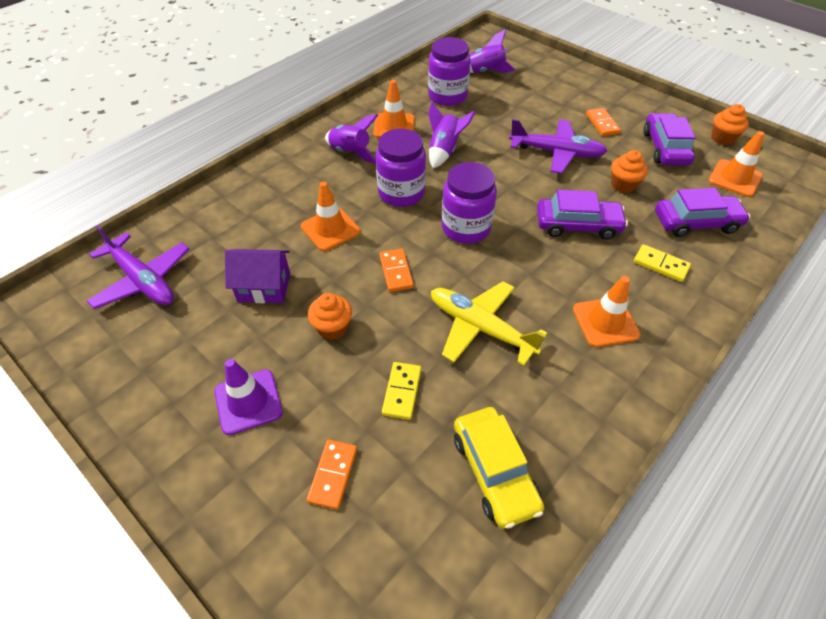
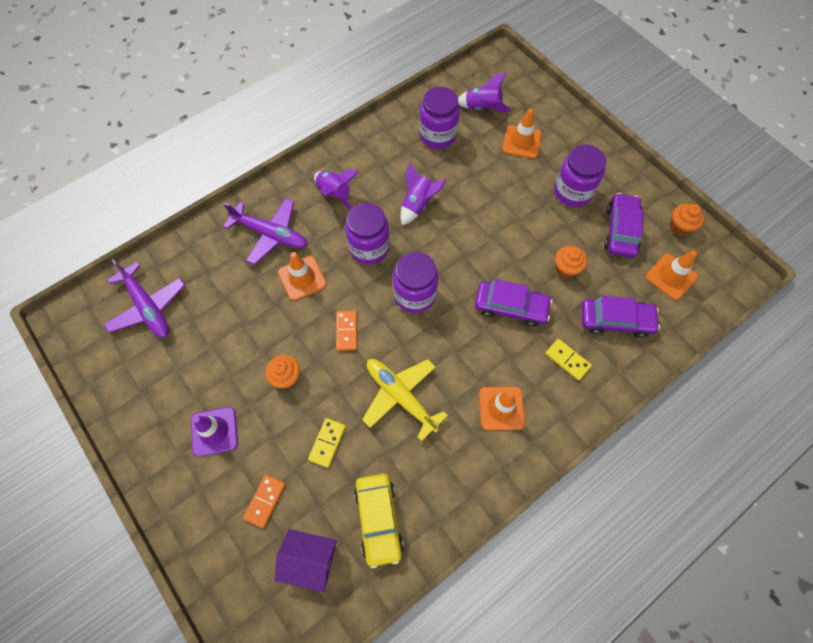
camera: 10 degrees right, 15 degrees up
purple house [225,249,290,303] -> purple house moved to [275,529,337,592]
orange traffic cone [373,80,415,138] -> orange traffic cone moved to [502,108,542,159]
purple plane [509,119,607,174] -> purple plane moved to [223,198,308,265]
orange domino [586,108,621,136] -> purple jar [554,145,606,207]

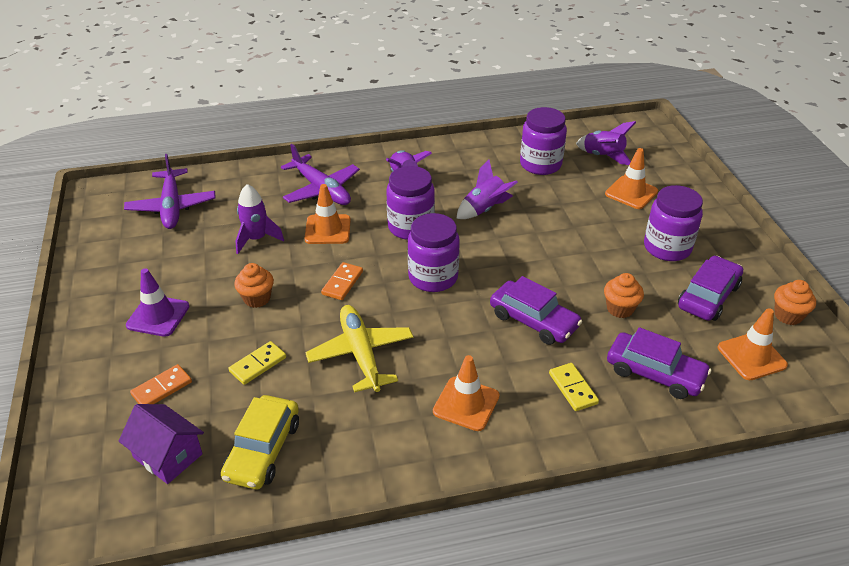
camera: 25 degrees right, 25 degrees down
none -> purple rocket [235,184,284,254]

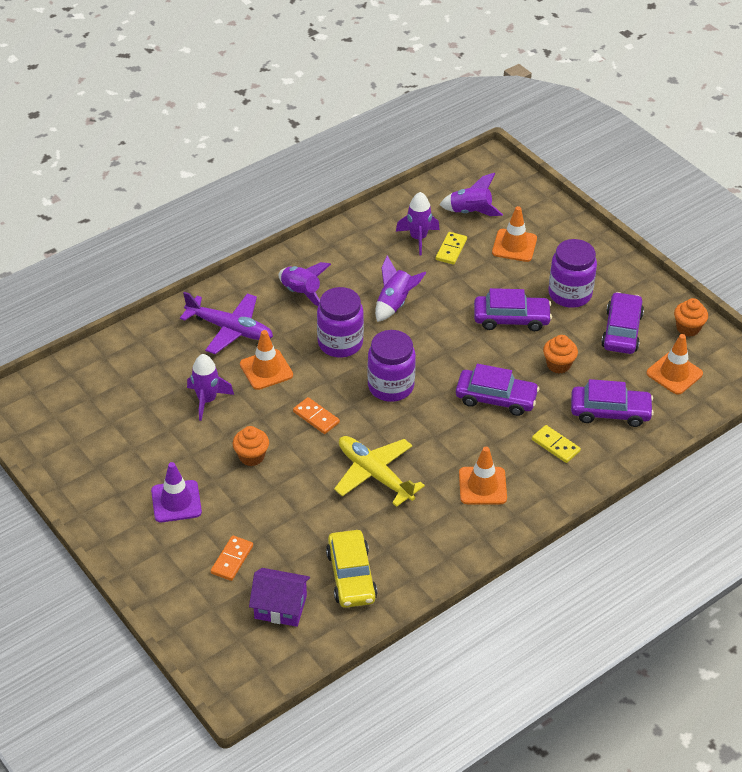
camera: 25 degrees left, 5 degrees up
purple plane [124,154,216,229] -> none
yellow domino [229,341,286,385] -> yellow domino moved to [436,232,467,265]
orange domino [321,262,363,300] -> orange domino turned 45 degrees counterclockwise [293,397,340,434]
purple jar [520,107,567,175] -> purple rocket [396,192,440,256]
none -> purple car [474,288,552,331]

